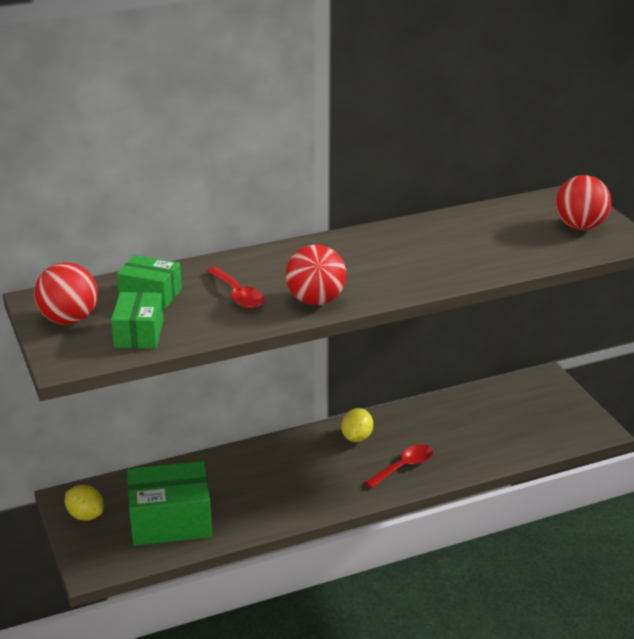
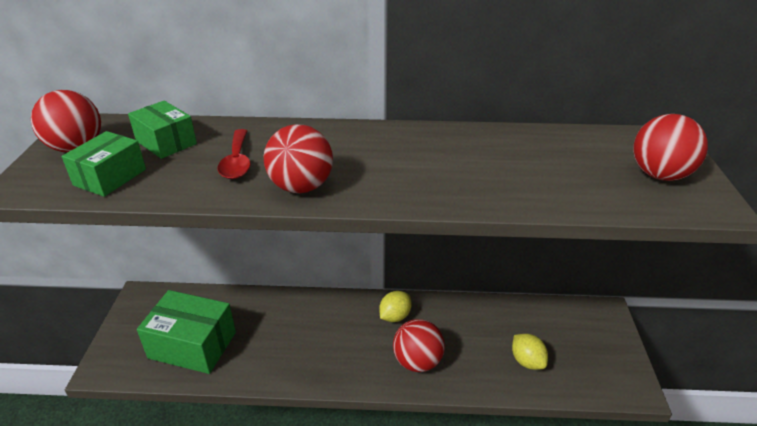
camera: 25 degrees right, 5 degrees up
yellow lemon [65,485,104,521] -> yellow lemon moved to [512,334,548,370]
red spoon [365,444,433,488] -> red ball [393,319,445,372]

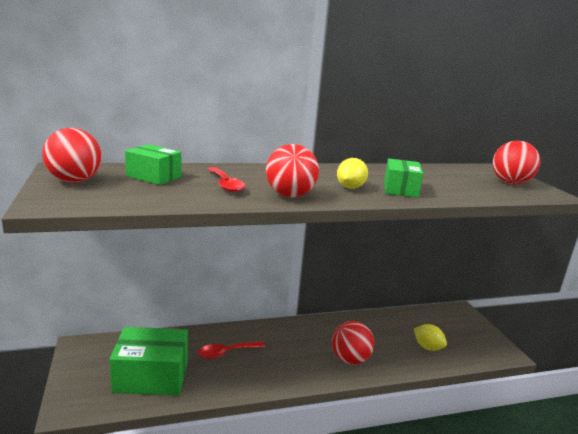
camera: 20 degrees left, 15 degrees down
green box [62,131,146,197] -> green box moved to [384,159,423,198]
yellow lemon [379,291,412,322] -> yellow lemon moved to [337,158,368,189]
none -> red spoon [198,341,265,359]

